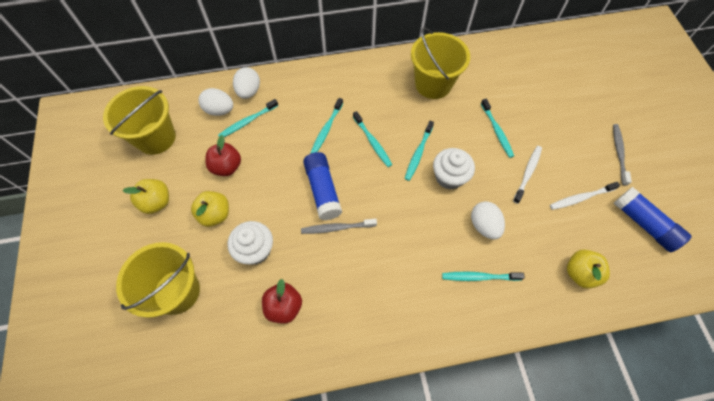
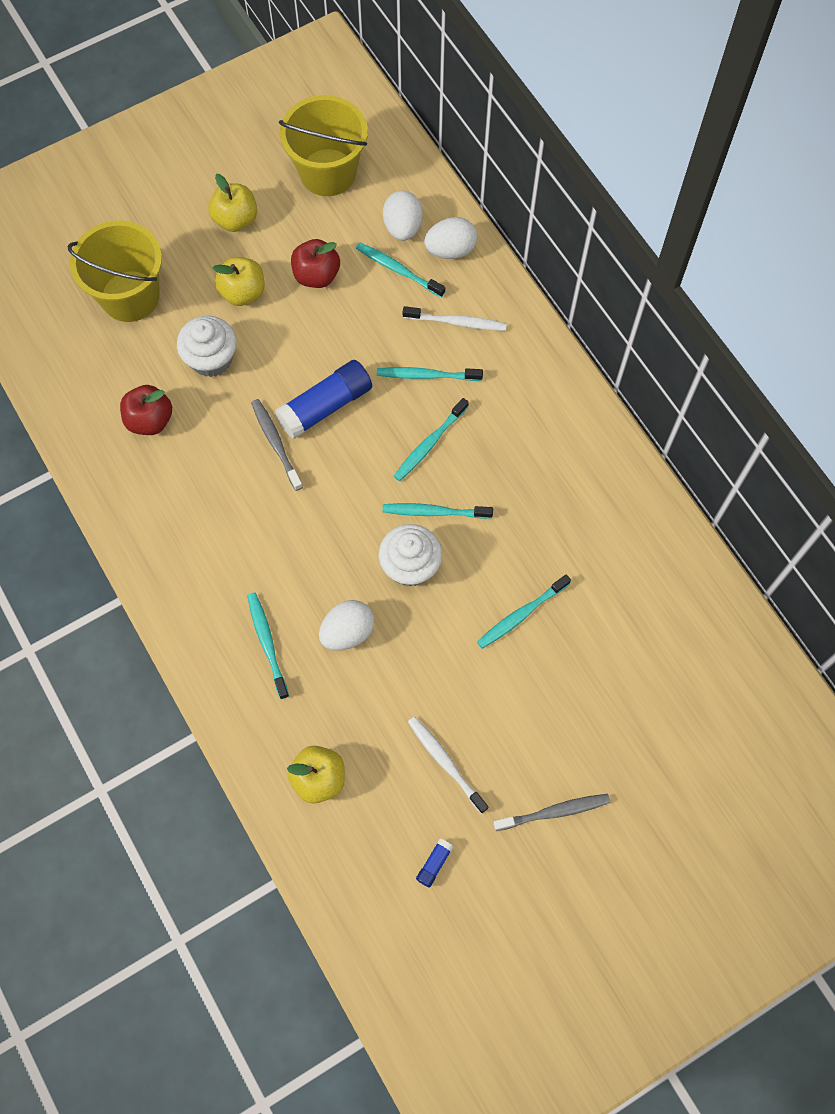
camera: 70 degrees right, 5 degrees up
yellow bucket [411,28,470,99] -> none
white toothbrush [513,146,542,204] -> white toothbrush moved to [403,306,507,331]
blue glue stick [613,187,692,252] -> blue glue stick [416,838,453,887], size x0.43

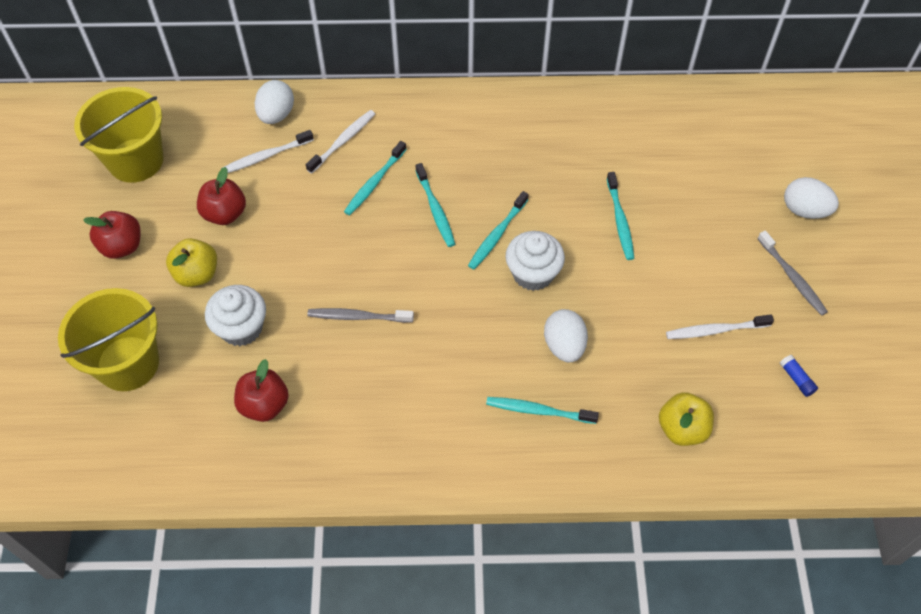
camera: 60 degrees left, 10 degrees down
yellow apple [208,174,257,232] -> red apple [83,211,141,259]
blue glue stick [275,360,372,439] -> none
turquoise toothbrush [356,243,445,297] -> white toothbrush [221,130,314,173]
white egg [383,191,423,241] -> white egg moved to [784,177,839,219]
grey toothbrush [493,794,610,831] -> grey toothbrush turned 135 degrees clockwise [757,230,828,316]

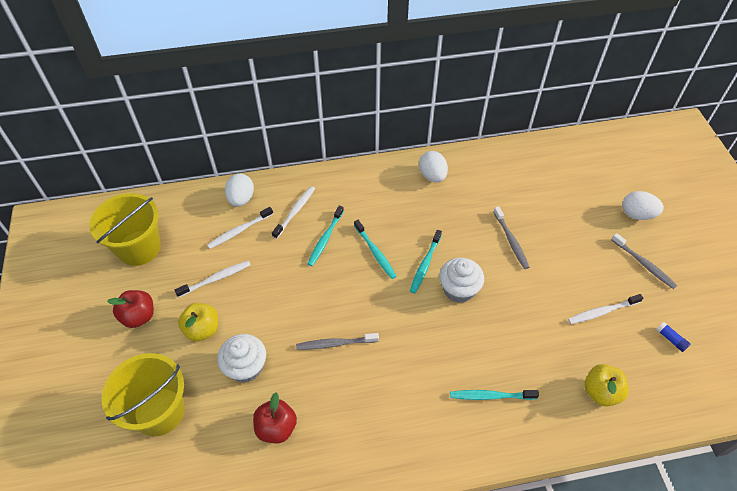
camera: 10 degrees left, 5 degrees down
red apple [197,167,246,225] -> white toothbrush [175,261,250,298]
white egg [544,309,588,362] -> white egg moved to [419,151,448,182]
turquoise toothbrush [607,172,634,260] -> grey toothbrush [493,206,529,269]

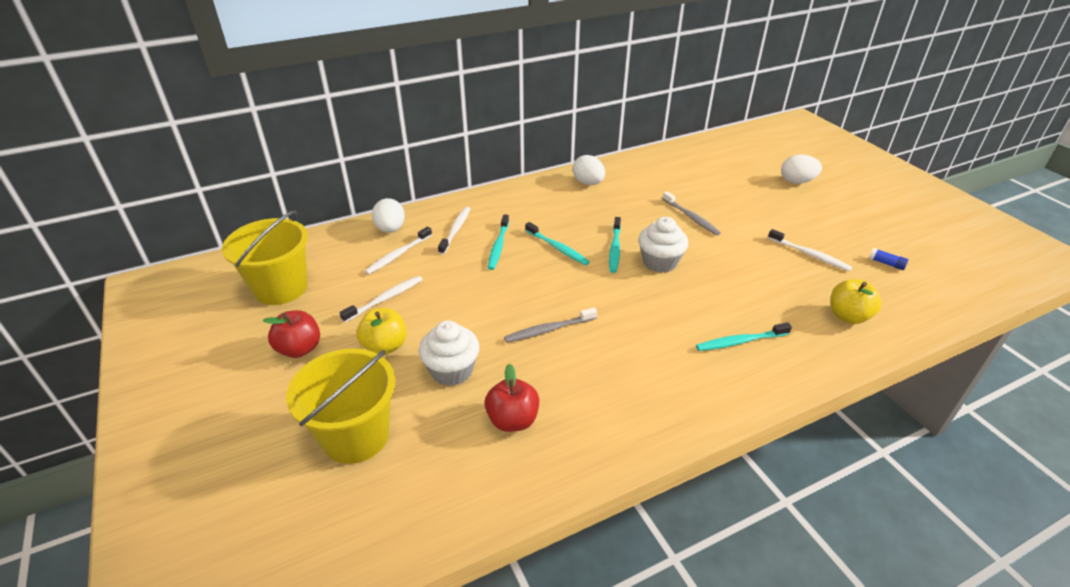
camera: 15 degrees left, 15 degrees down
white toothbrush [568,294,643,324] -> white toothbrush turned 105 degrees counterclockwise [768,229,852,272]
grey toothbrush [612,233,677,289] -> none

